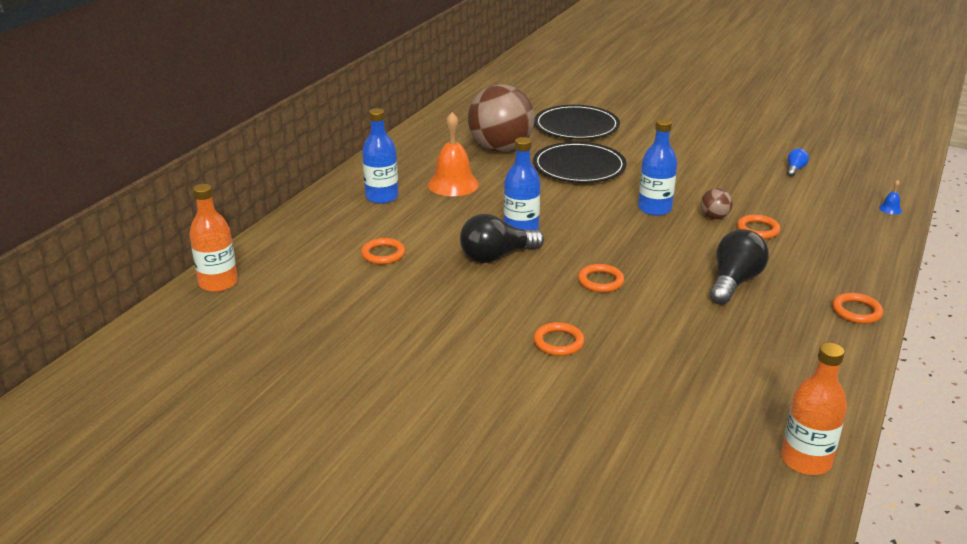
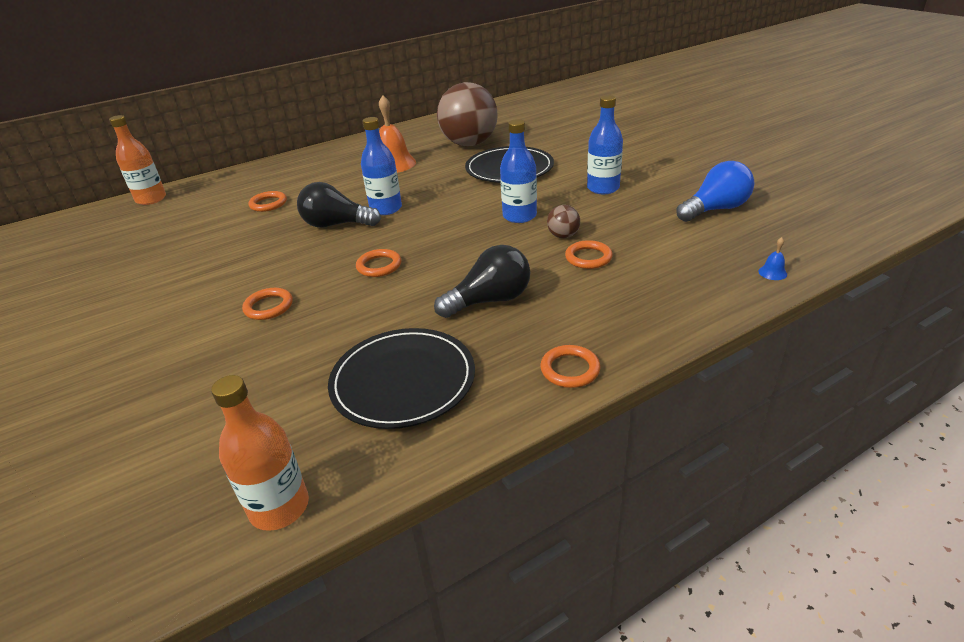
camera: 35 degrees right, 5 degrees up
blue bottle [362,108,398,204] -> blue bottle moved to [587,95,623,194]
black plate [534,105,620,139] -> black plate moved to [328,328,475,429]
blue light bulb [787,148,809,177] -> blue light bulb [676,161,755,222], size x2.05

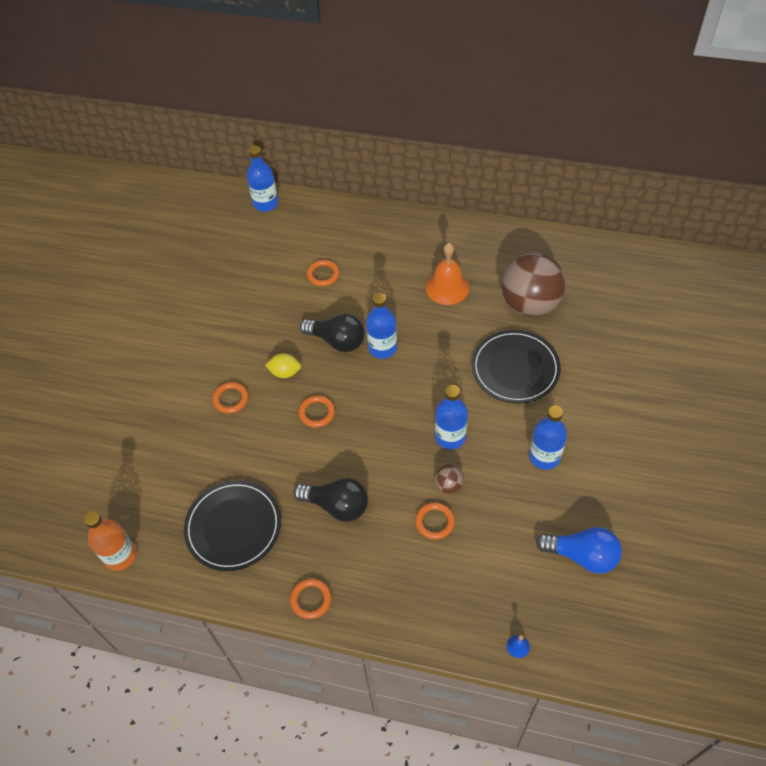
camera: 45 degrees right, 20 degrees up
orange bottle [109,115,166,205] -> blue bottle [247,146,278,212]
black light bulb [297,182,381,228] -> black light bulb turned 150 degrees clockwise [300,314,365,352]
none -> yellow lemon [265,353,301,378]

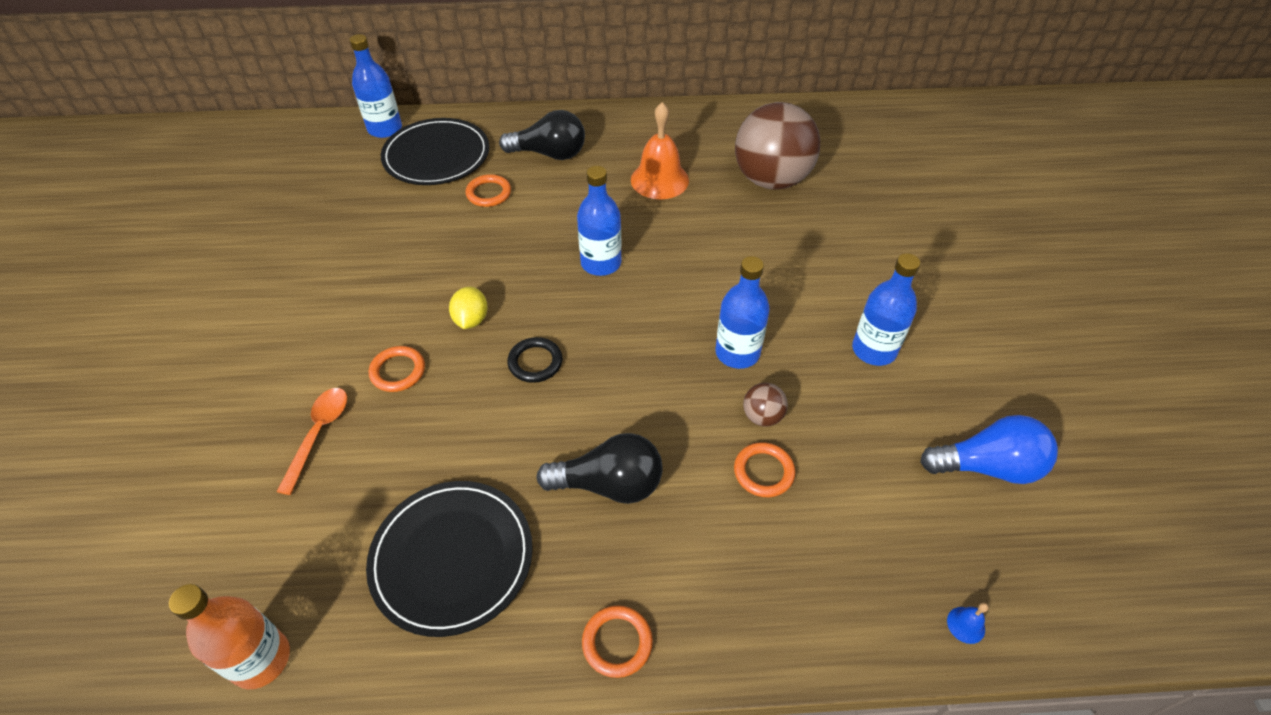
camera: 20 degrees left, 5 degrees down
yellow lemon [265,353,301,378] -> yellow lemon turned 75 degrees counterclockwise [449,287,488,329]
orange ring [299,395,335,428] -> black ring [507,337,562,383]
black light bulb [300,314,365,352] -> black light bulb moved to [499,110,585,160]
black plate [472,330,561,403] -> black plate moved to [381,118,489,185]
none -> orange spoon [277,388,347,495]

